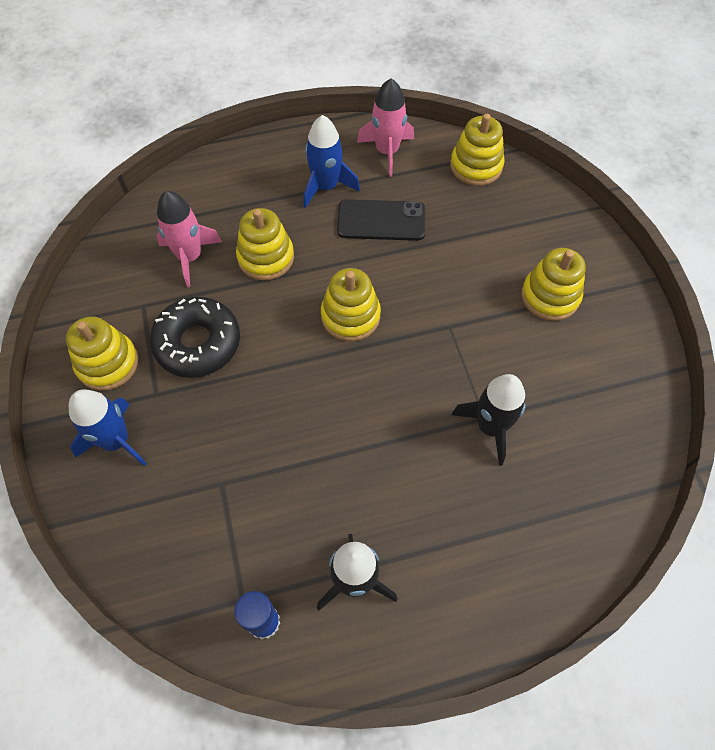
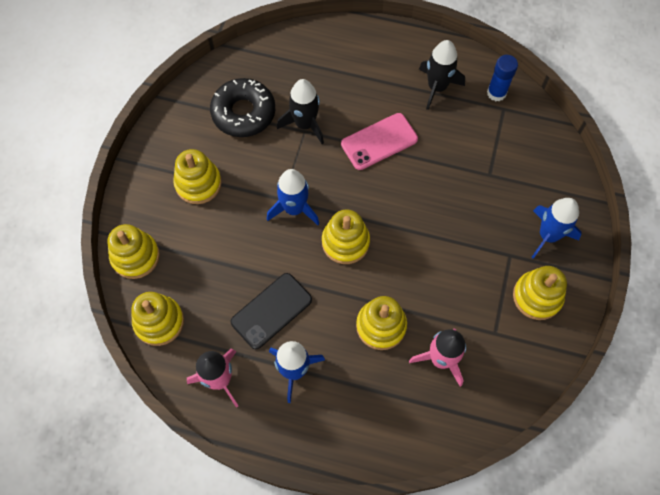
camera: 150 degrees left, 5 degrees up
black donut [150,297,240,378] -> black donut moved to [210,78,275,137]
black phone [337,199,425,241] -> black phone turned 75 degrees counterclockwise [230,273,312,349]
none -> yellow stacking toy [108,224,160,279]
none -> blue rocket [267,169,319,225]
none -> pink phone [341,113,418,170]

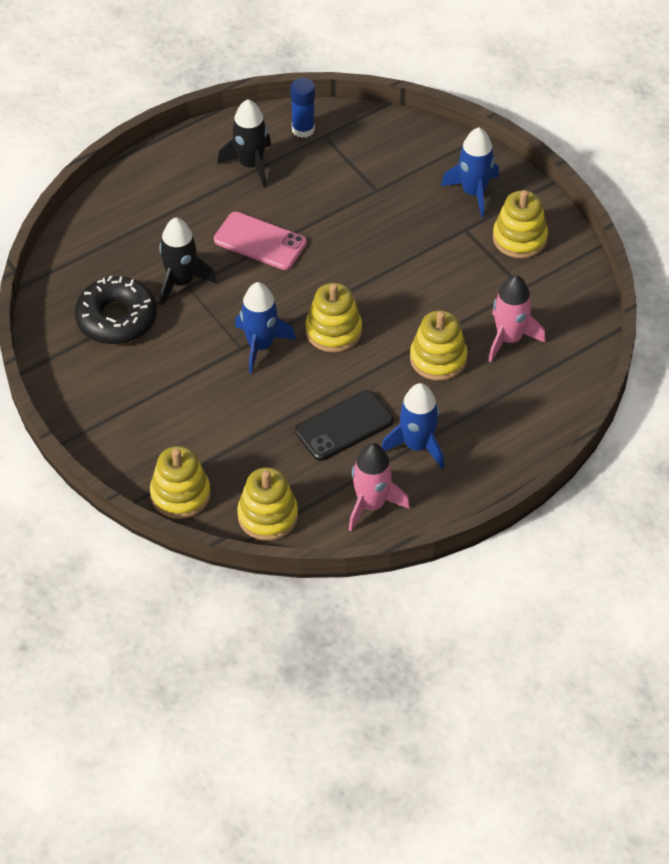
camera: 50 degrees left, 15 degrees down
yellow stacking toy [173,149,222,204] -> none
black phone [230,273,312,349] -> black phone turned 60 degrees clockwise [295,390,393,461]
pink phone [341,113,418,170] -> pink phone turned 75 degrees counterclockwise [214,212,307,270]

